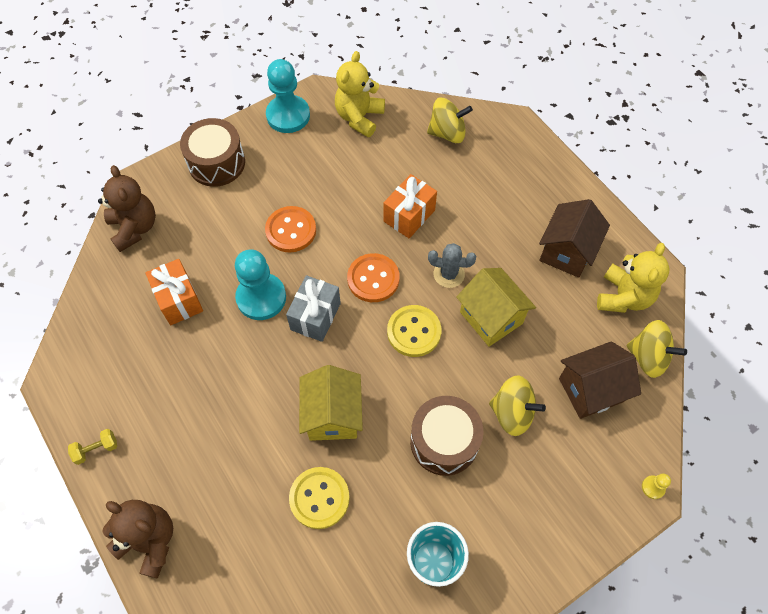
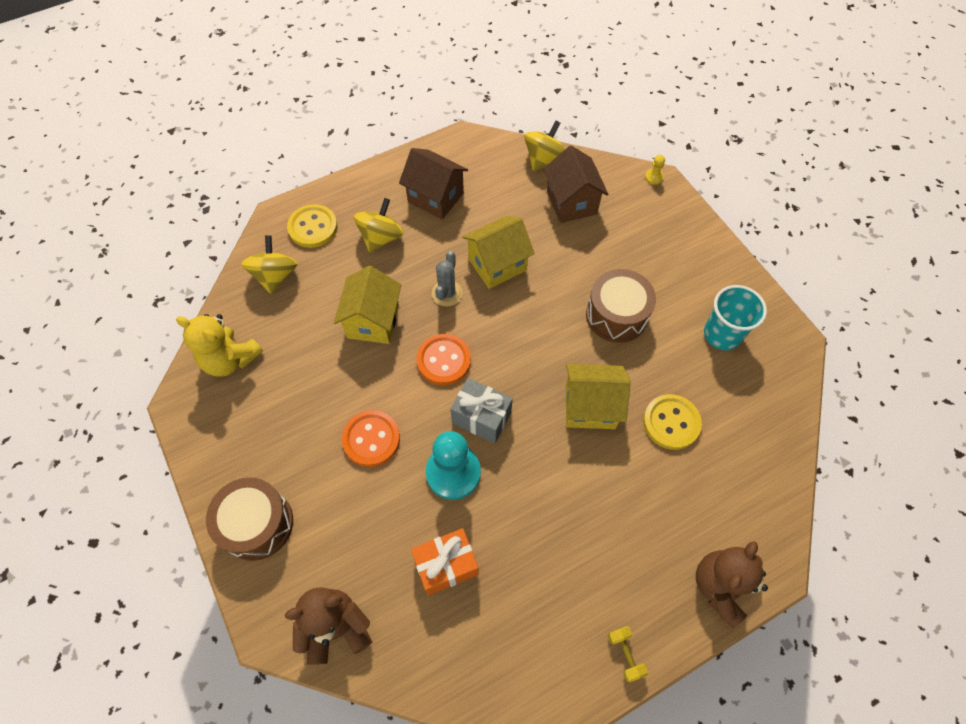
camera: 85 degrees left, 0 degrees up
turquoise pawn [266,59,310,133] -> none
orange gift [384,174,437,238] -> yellow house [334,266,401,344]
yellow button [387,305,441,357] -> yellow button moved to [287,204,338,248]
yellow spinning top [489,375,546,436] -> yellow spinning top moved to [354,198,404,253]
yellow teddy bear [597,243,669,313] -> none

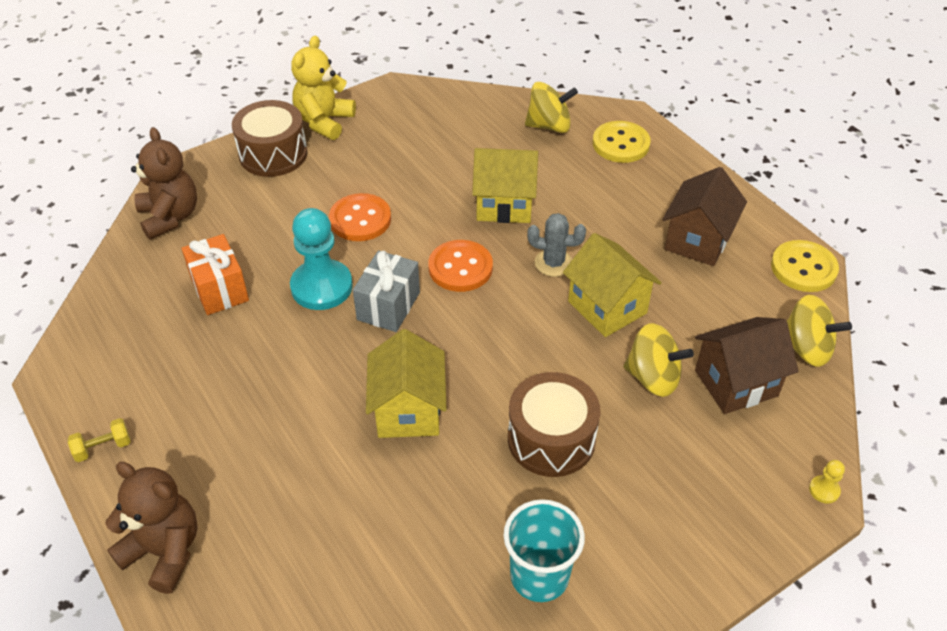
camera: 85 degrees right, 15 degrees down
yellow teddy bear [176,314,263,377] -> yellow teddy bear moved to [291,36,356,140]
yellow spinning top [354,198,404,253] -> yellow spinning top moved to [623,323,694,397]
yellow button [643,394,702,450] -> yellow button moved to [771,240,839,292]

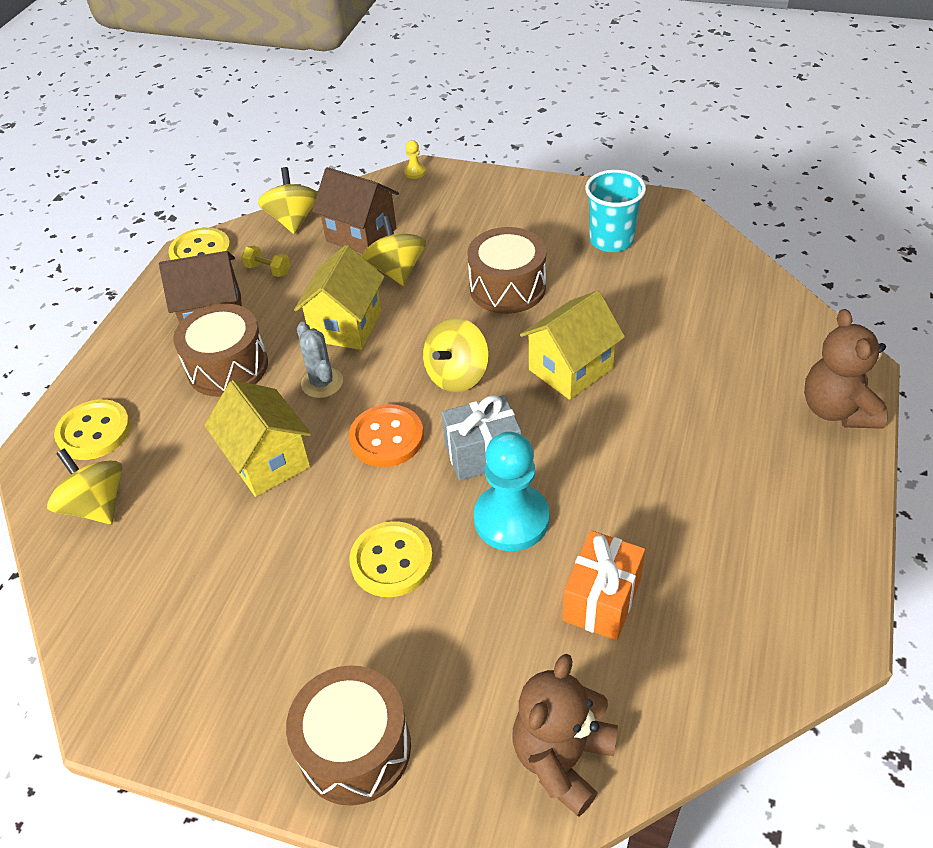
camera: 125 degrees left, 0 degrees up
yellow dumbbell [68,418,131,462] -> yellow dumbbell moved to [241,246,291,277]
yellow teddy bear [291,36,356,140] -> none
orange button [329,193,391,241] -> yellow button [349,521,433,597]
none -> brown drum [173,303,268,397]
none -> yellow spinning top [423,318,489,392]

